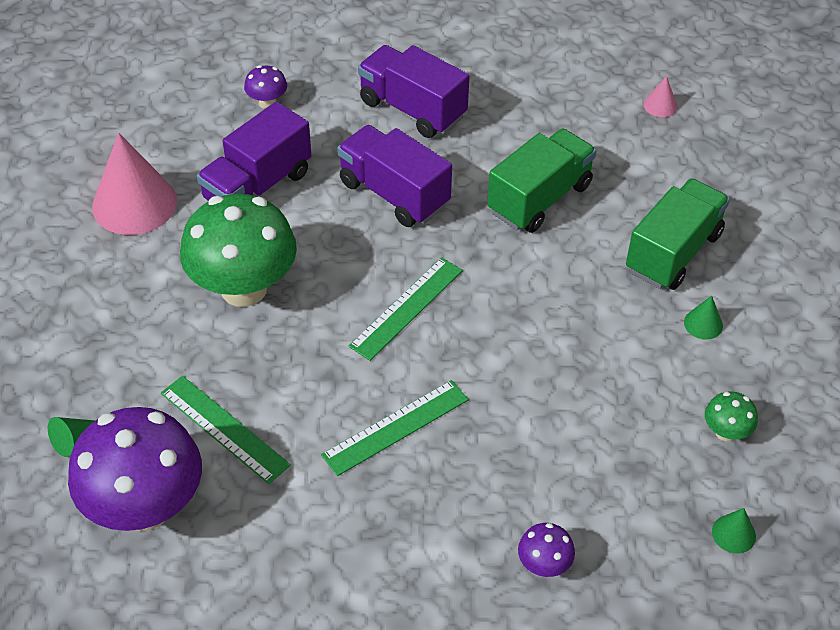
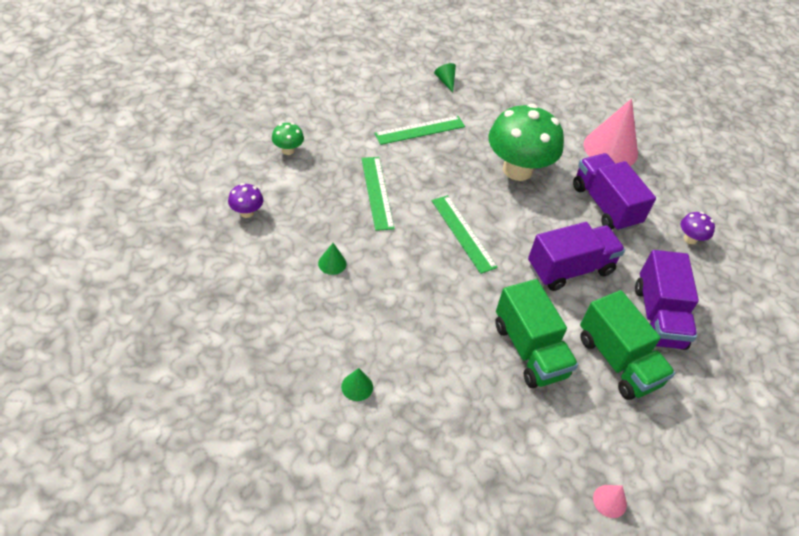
camera: 110 degrees right, 0 degrees up
purple mushroom [68,407,202,531] -> none
purple truck [358,45,469,138] -> purple truck turned 120 degrees clockwise [635,250,699,350]
green truck [626,178,730,290] -> green truck moved to [580,290,675,400]
green mushroom [705,391,758,442] -> green mushroom moved to [272,123,304,155]
green cone [712,508,756,553] -> green cone moved to [318,243,347,275]

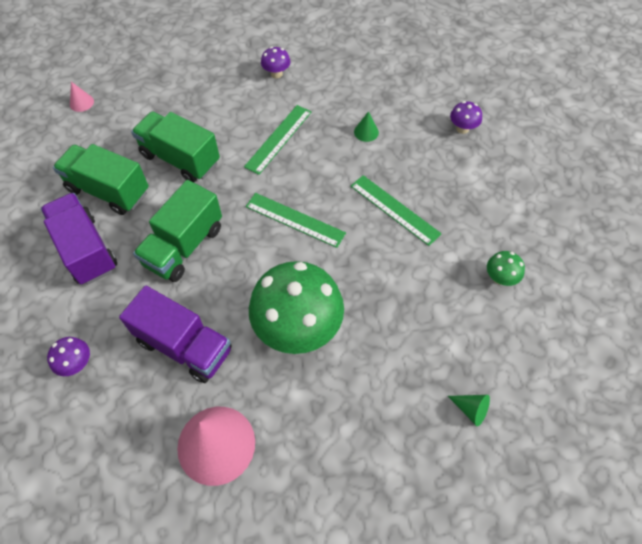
camera: 150 degrees right, 10 degrees up
green mushroom [272,123,304,155] -> green mushroom moved to [487,251,525,286]
green cone [341,368,373,401] -> purple mushroom [261,47,290,78]
green ruler [374,116,465,145] -> green ruler moved to [244,105,311,175]
purple truck [528,222,625,291] -> green truck [133,180,222,282]

